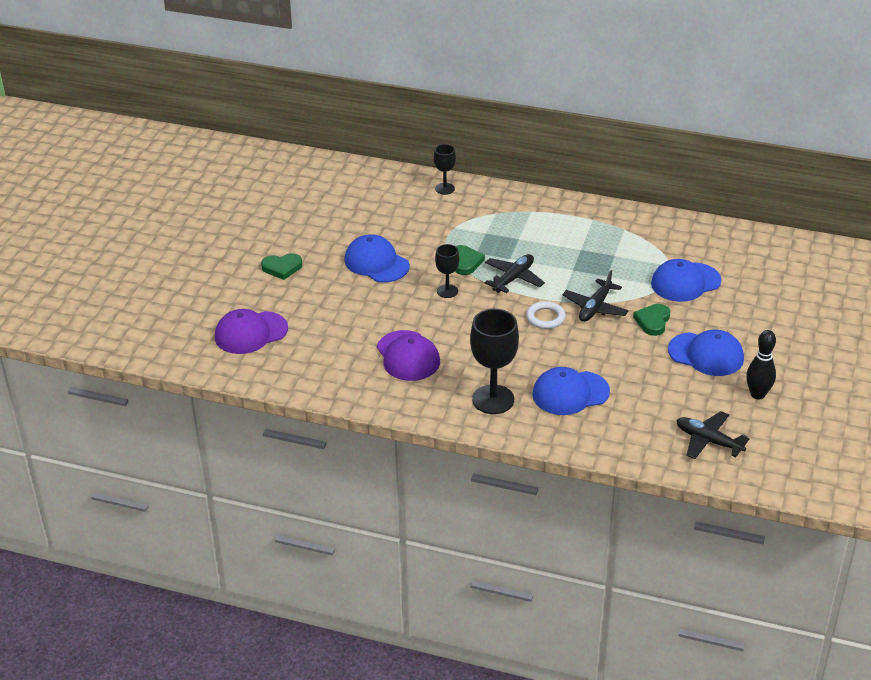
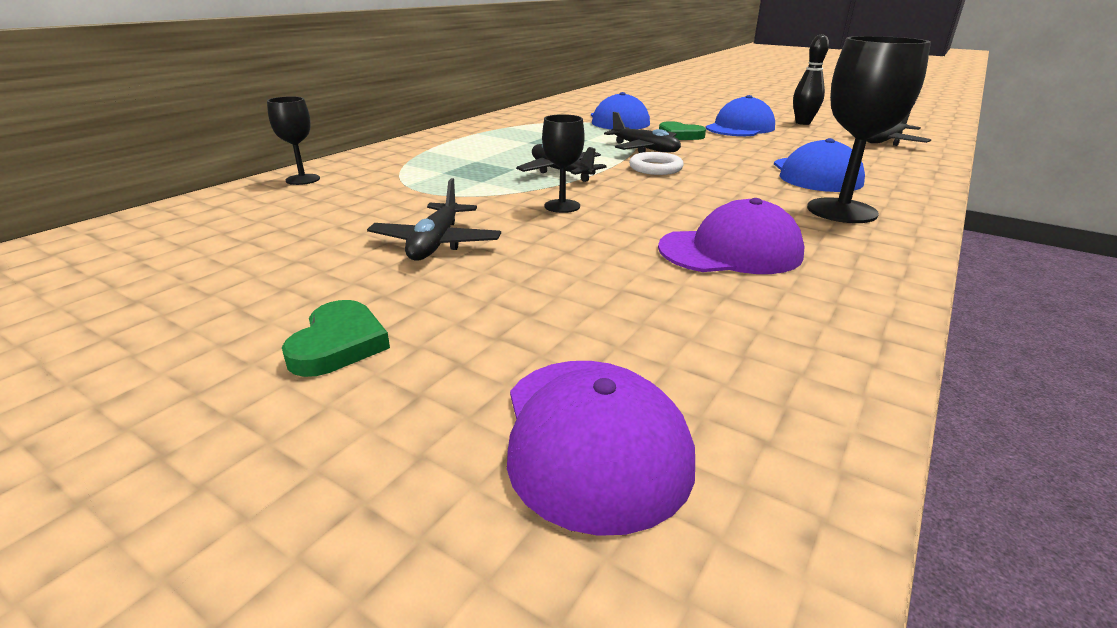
camera: 75 degrees left, 10 degrees down
blue cap [344,234,410,283] -> black plane [367,178,501,261]
green heart [455,245,485,275] -> none

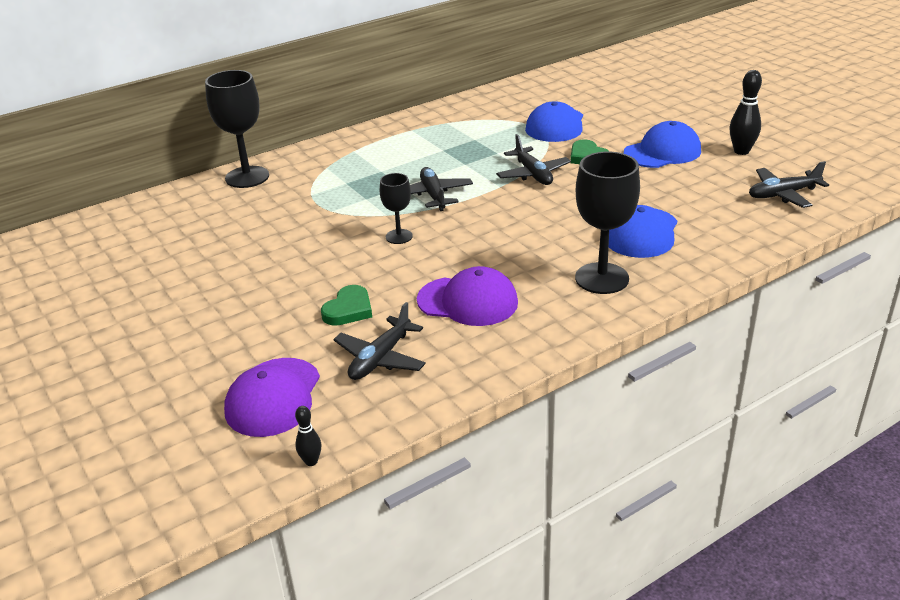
camera: 25 degrees right, 5 degrees up
black goblet [267,96,320,185] -> black goblet [205,70,269,188], size x1.81
green heart [282,300,390,377] -> green heart moved to [321,285,372,326]
black plane [367,178,501,261] -> black plane moved to [333,302,426,380]
white ring [629,152,684,175] -> none
none -> black bowling pin [295,406,322,466]

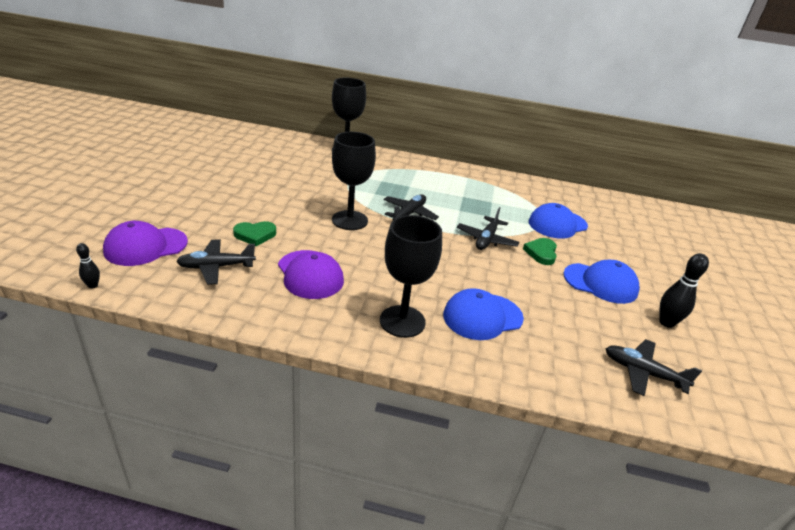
camera: 40 degrees right, 0 degrees up
black goblet [380,173,413,244] -> black goblet [332,132,376,230], size x1.81

